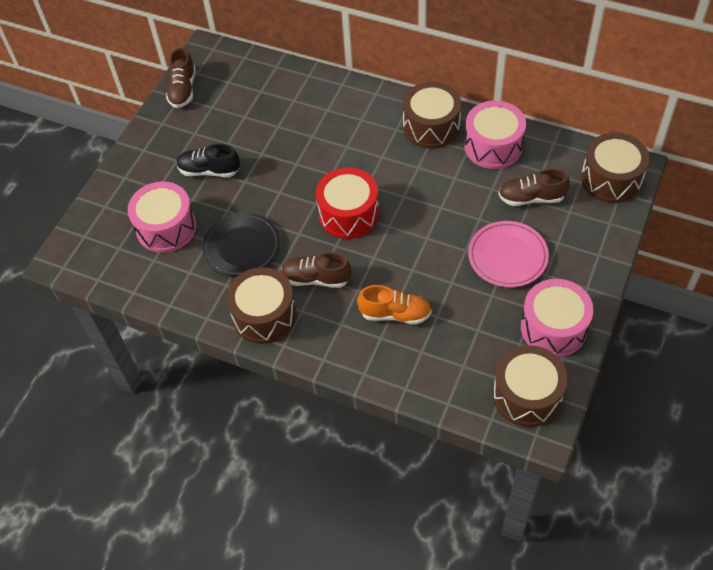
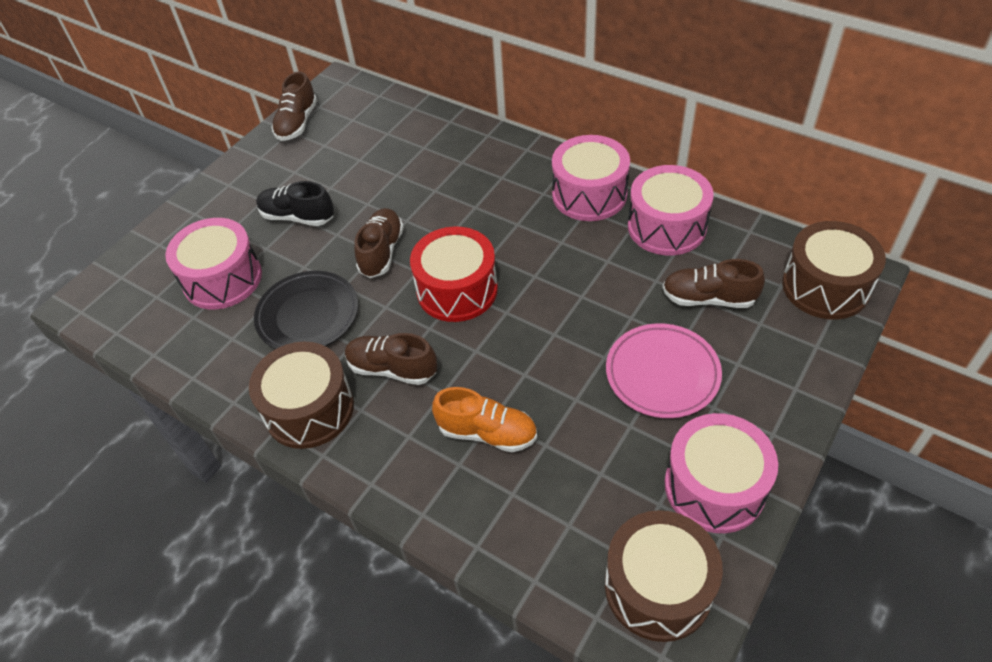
camera: 10 degrees right, 5 degrees down
brown drum [403,81,462,149] -> pink drum [552,135,630,221]
none -> brown shoe [354,208,404,278]

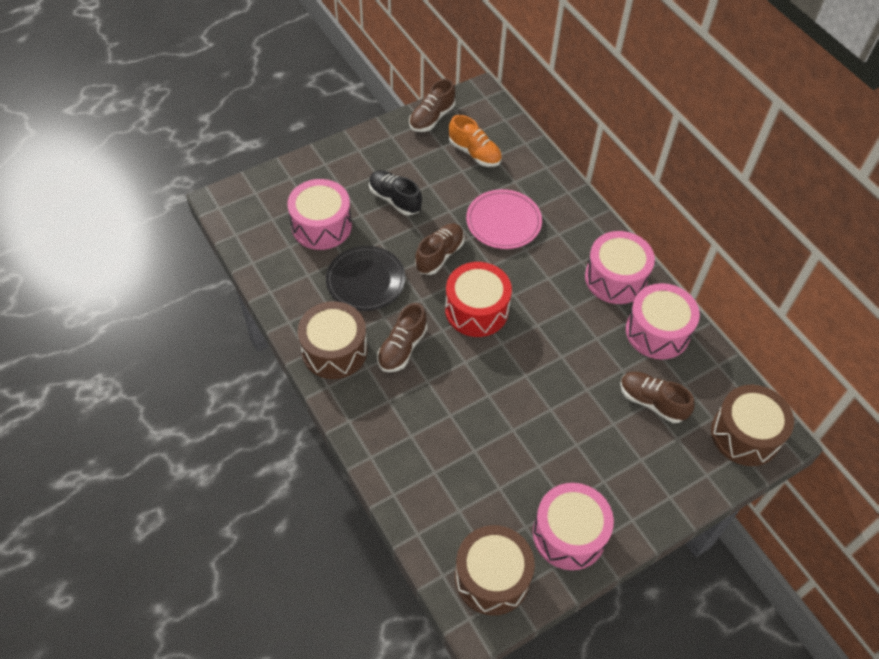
camera: 20 degrees right, 5 degrees up
brown shoe [345,333,437,385] -> brown shoe turned 105 degrees counterclockwise [377,303,427,372]
orange shoe [432,387,537,452] -> orange shoe moved to [449,115,502,167]
pink plate [606,323,722,418] -> pink plate moved to [466,189,542,249]

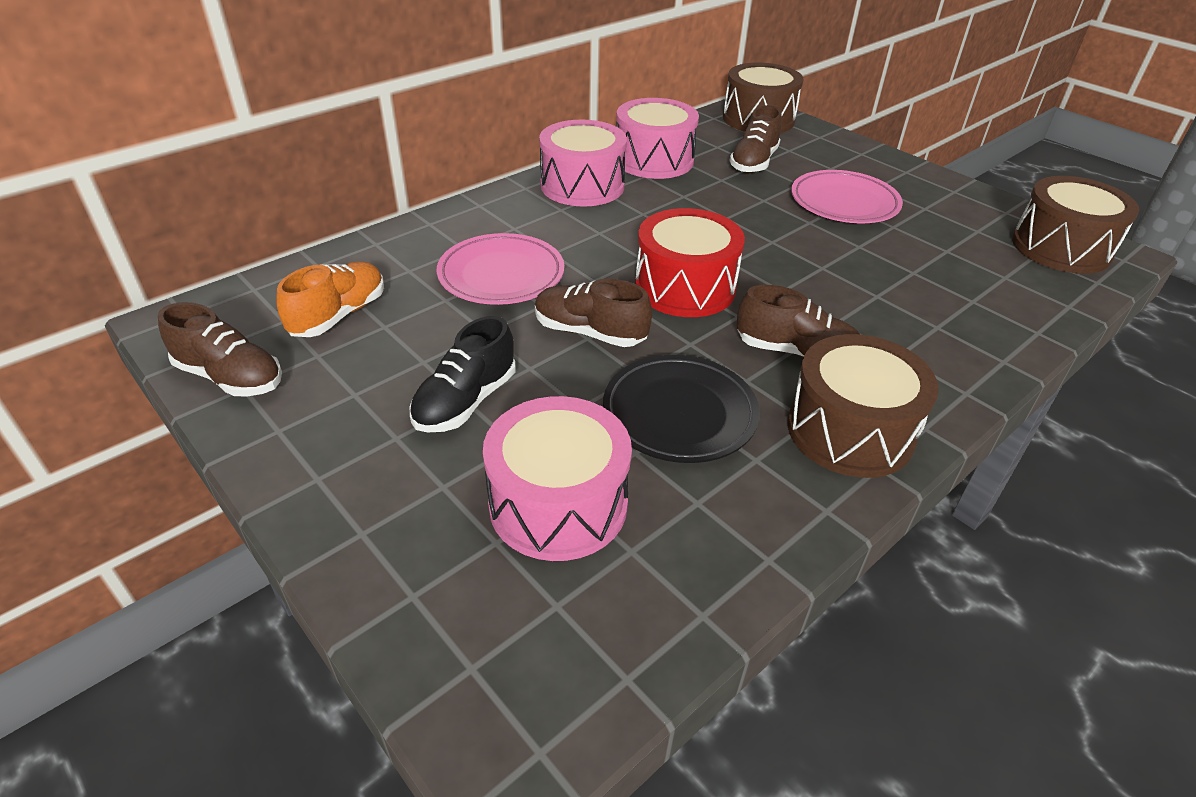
camera: 100 degrees left, 15 degrees down
pink drum [533,483,614,570] -> none
none -> pink plate [791,170,903,223]

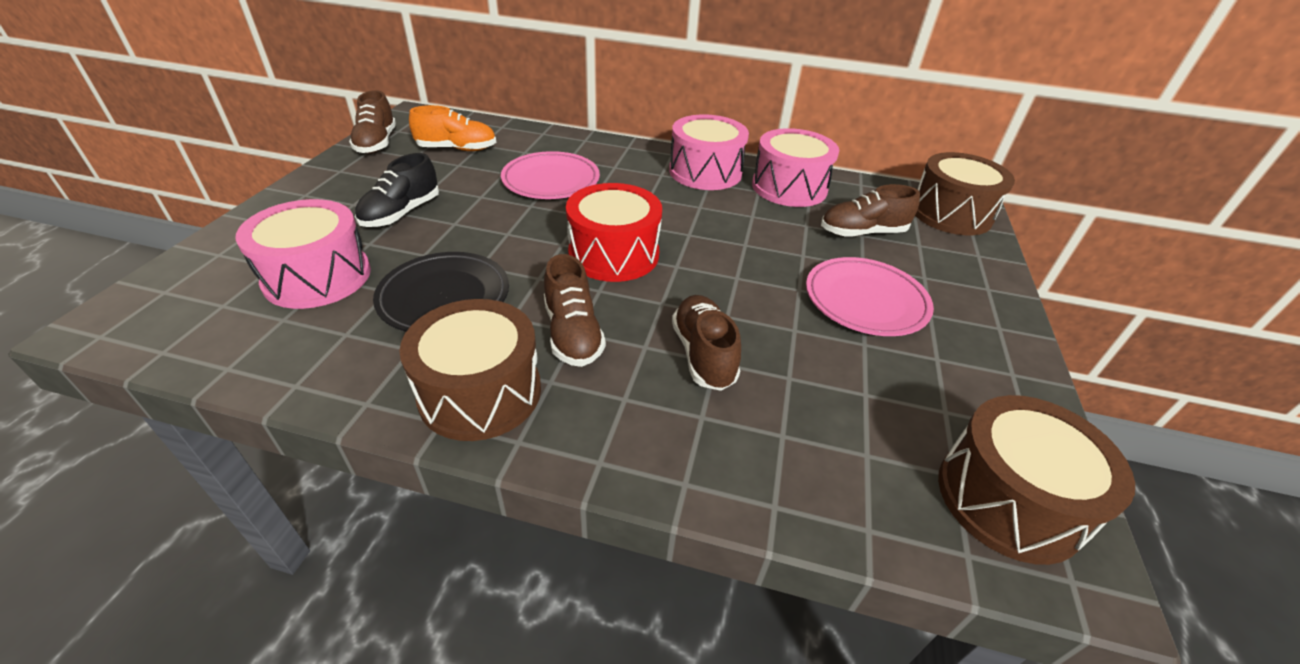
camera: 55 degrees right, 0 degrees up
black shoe [409,316,515,433] -> black shoe turned 60 degrees counterclockwise [355,153,439,227]
brown shoe [535,279,652,347] -> brown shoe moved to [672,295,741,391]

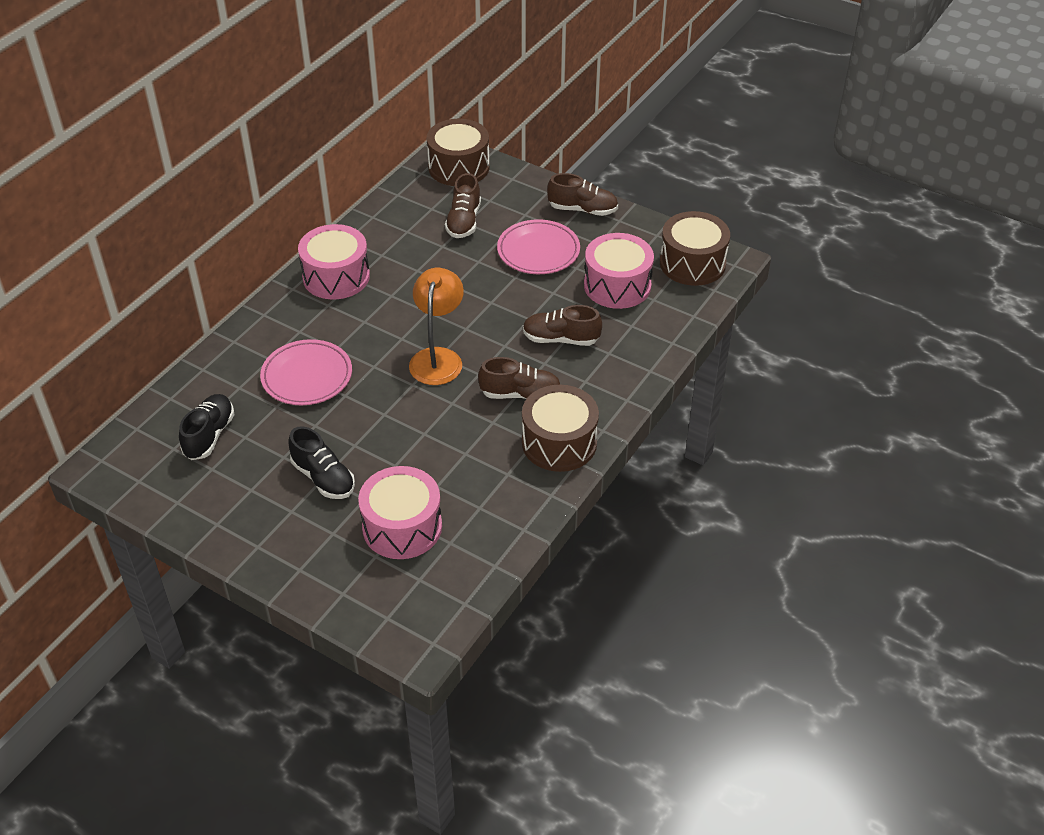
camera: 70 degrees left, 5 degrees up
brown shoe [349,90,396,154] -> brown shoe moved to [547,173,618,216]
black plate [373,252,509,332] -> none
orange shoe [409,105,496,151] -> black shoe [179,394,234,460]
red drum [566,183,662,282] -> orange lamp [409,268,464,385]
pink drum [752,128,839,207] -> pink drum moved to [584,233,654,309]

